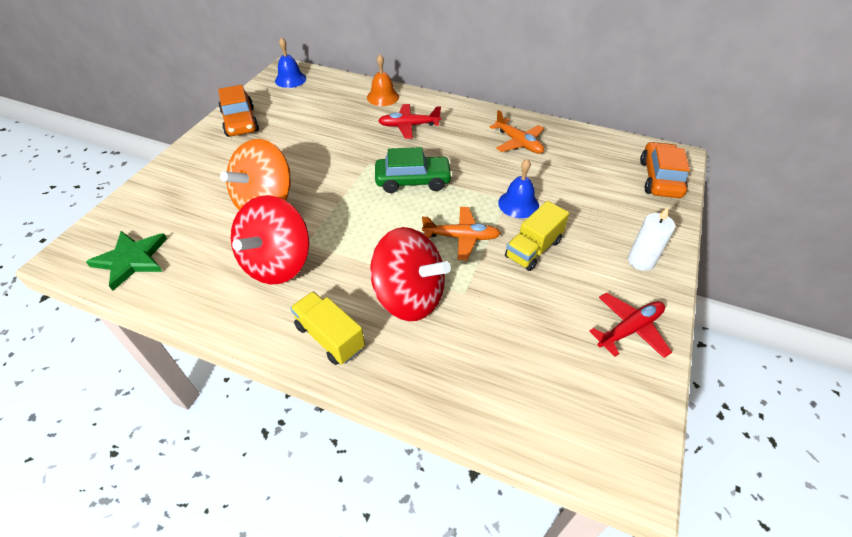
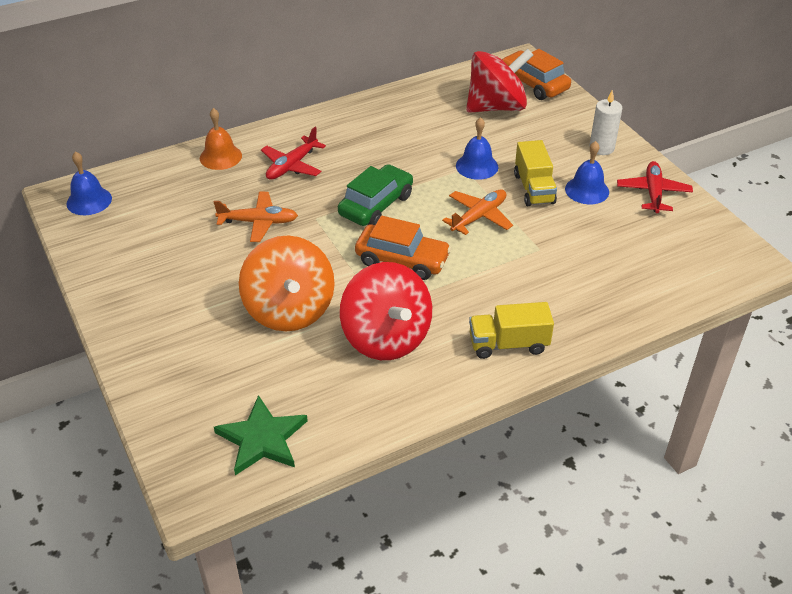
camera: 50 degrees left, 5 degrees down
orange car [218,85,259,137] -> orange car moved to [355,216,452,280]
red spinning top [370,227,451,321] -> red spinning top moved to [466,49,533,113]
orange plane [490,110,544,154] -> orange plane moved to [214,192,298,242]
none -> blue bell [565,141,609,204]

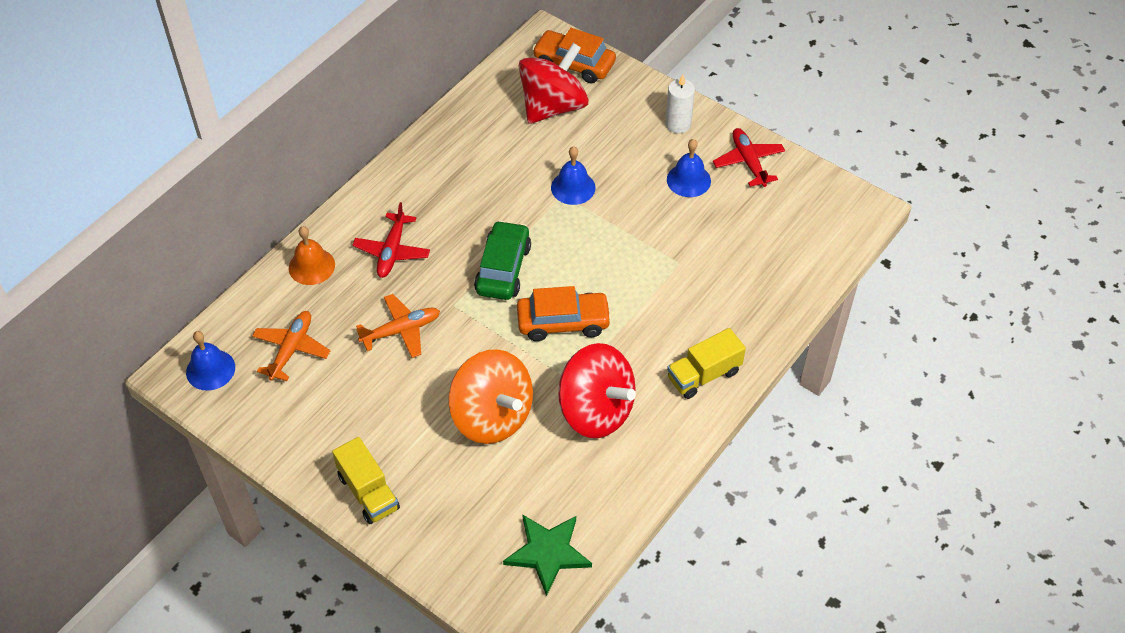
camera: 25 degrees left, 10 degrees up
orange plane [442,190,513,235] -> orange plane moved to [252,311,330,381]
yellow truck [514,140,557,206] -> yellow truck moved to [332,437,400,524]

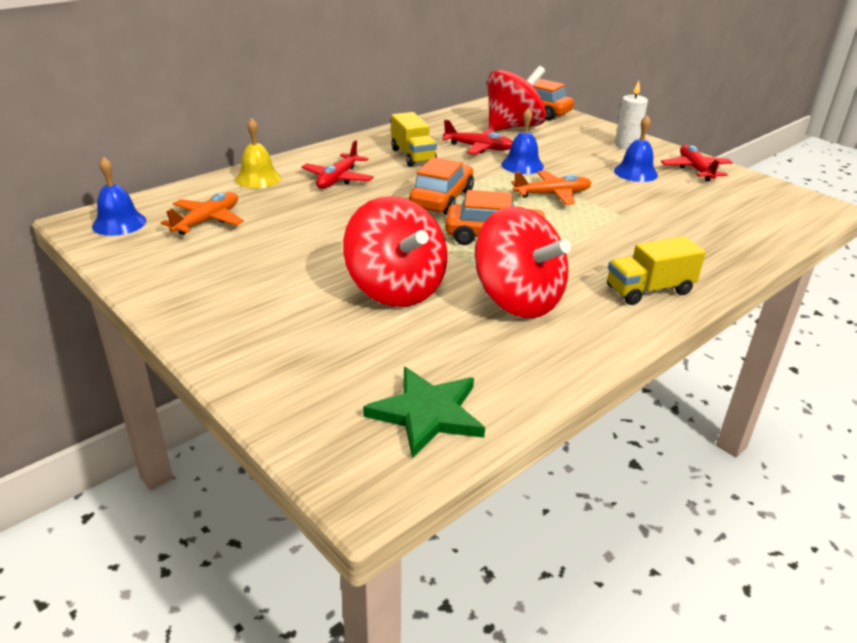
camera: 10 degrees right, 20 degrees down
orange bell [289,226,335,285] -> yellow bell [235,118,281,188]
yellow truck [332,437,400,524] -> yellow truck moved to [391,112,437,167]
orange plane [356,294,440,358] -> orange plane moved to [511,171,592,205]
orange spinning top [448,349,533,444] -> red spinning top [343,196,447,307]
green car [474,220,531,300] -> orange car [409,157,474,215]
none -> red plane [442,120,513,155]

